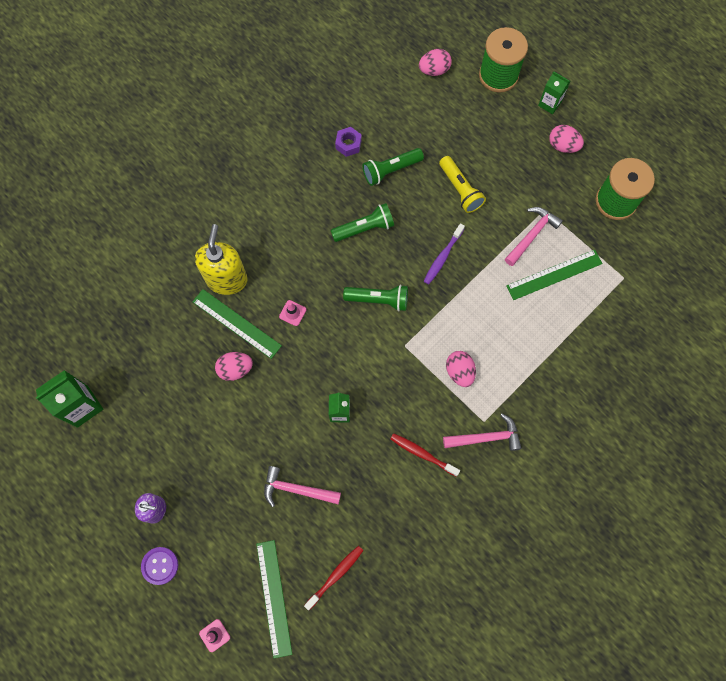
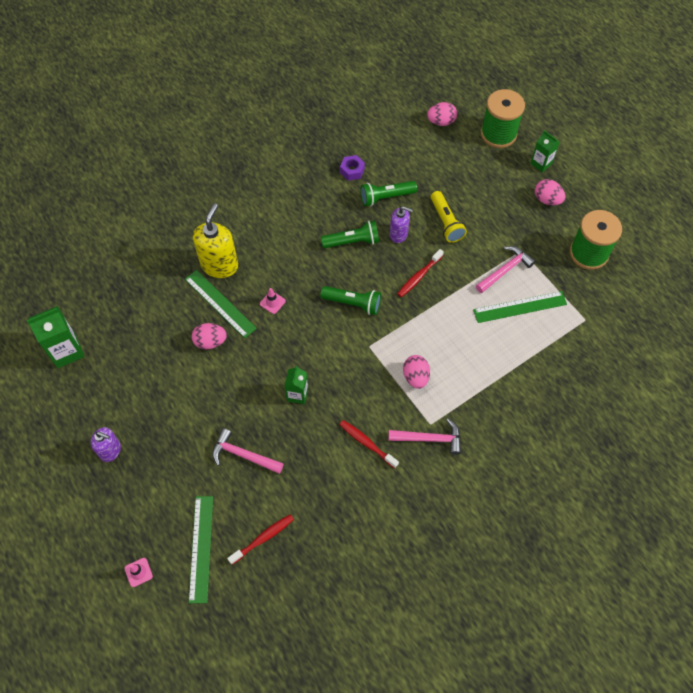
camera: 10 degrees right, 10 degrees down
purple button [141,547,178,585] -> none
purple toothbrush [424,223,465,285] -> red toothbrush [397,249,444,297]
none -> purple soap dispenser [390,206,413,243]

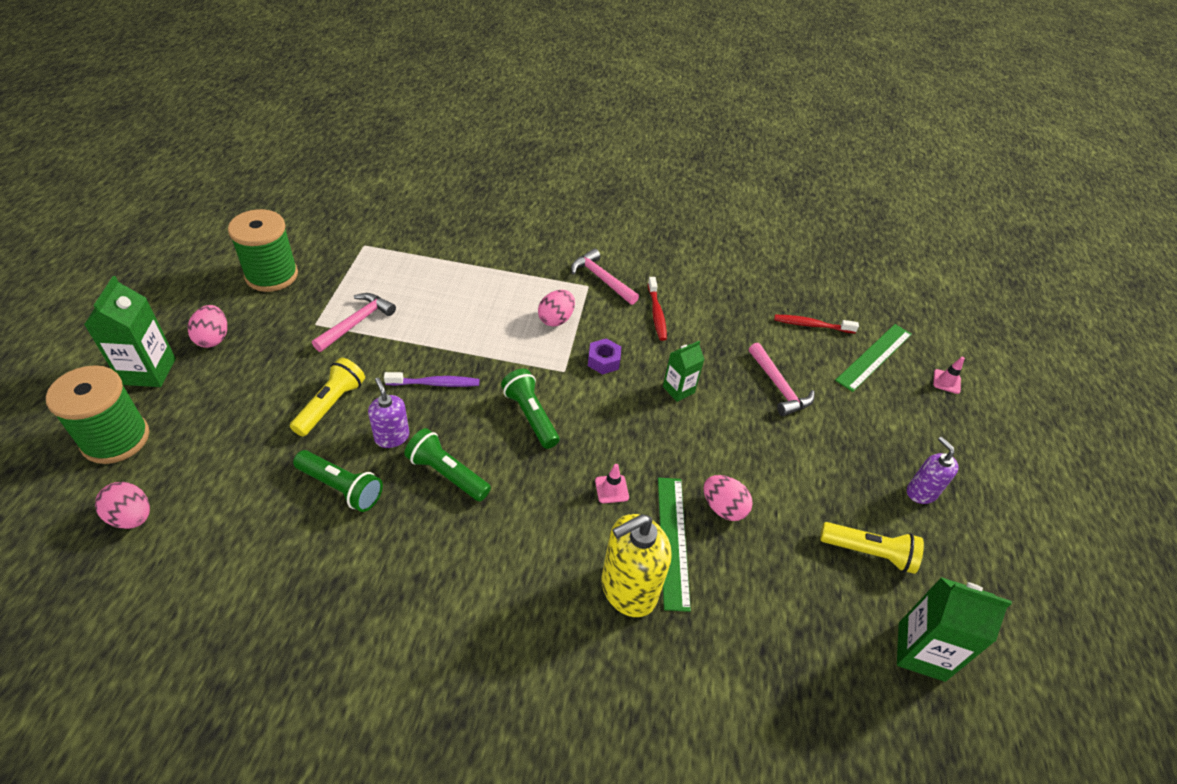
camera: 140 degrees left, 15 degrees down
purple nut [340,155,365,181] -> purple nut moved to [588,338,621,375]
red toothbrush [397,249,444,297] -> purple toothbrush [384,372,479,387]
green ruler [473,291,567,323] -> none
pink hammer [476,246,536,293] -> pink hammer turned 120 degrees clockwise [312,293,396,352]
green carton [530,130,560,172] -> green carton [84,276,176,387], size x1.60
none -> yellow flashlight [820,522,924,574]

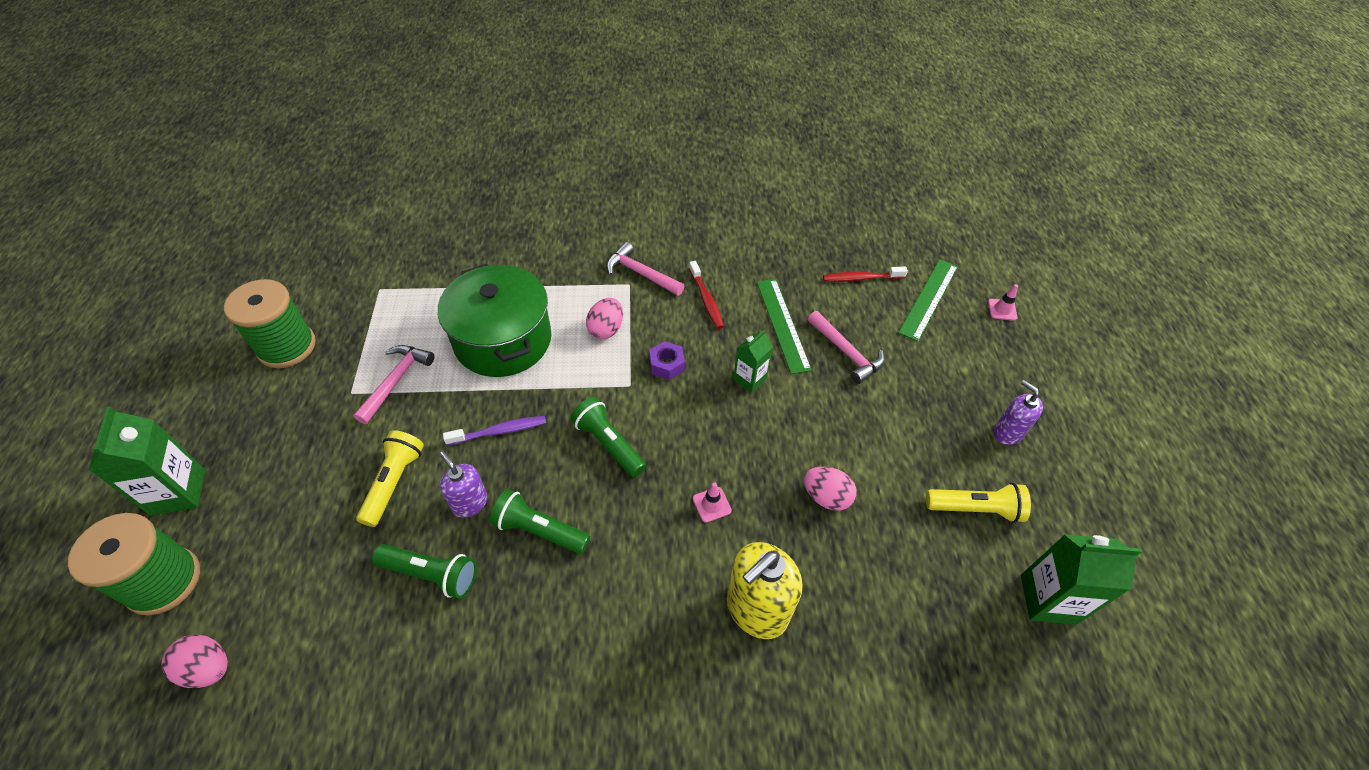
camera: 10 degrees left, 5 degrees up
pink egg [188,305,227,348] -> none
green ruler [658,478,691,612] -> green ruler moved to [757,279,812,374]
none -> green pot [438,264,551,377]

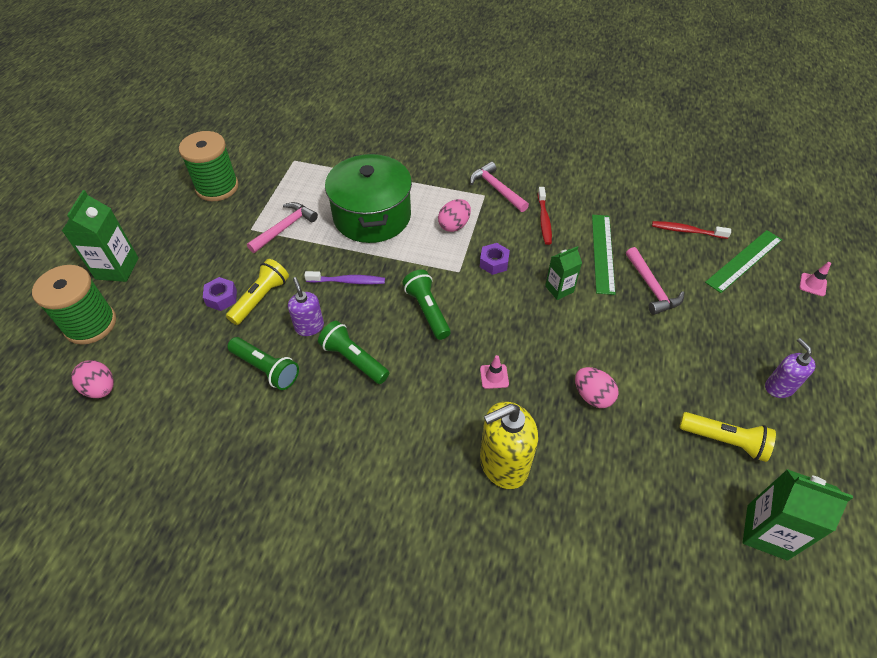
camera: 20 degrees right, 0 degrees up
none -> purple nut [203,277,237,311]

